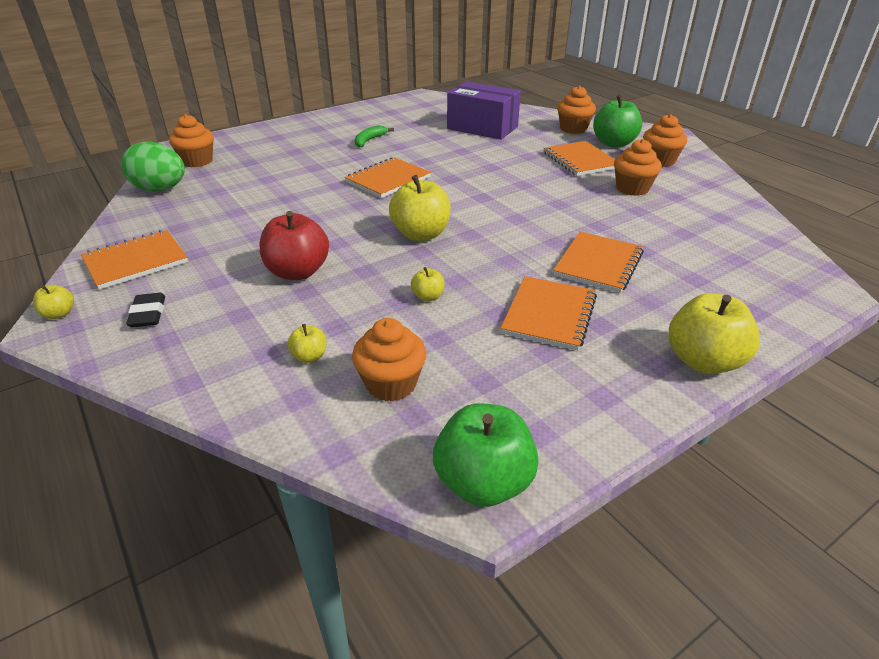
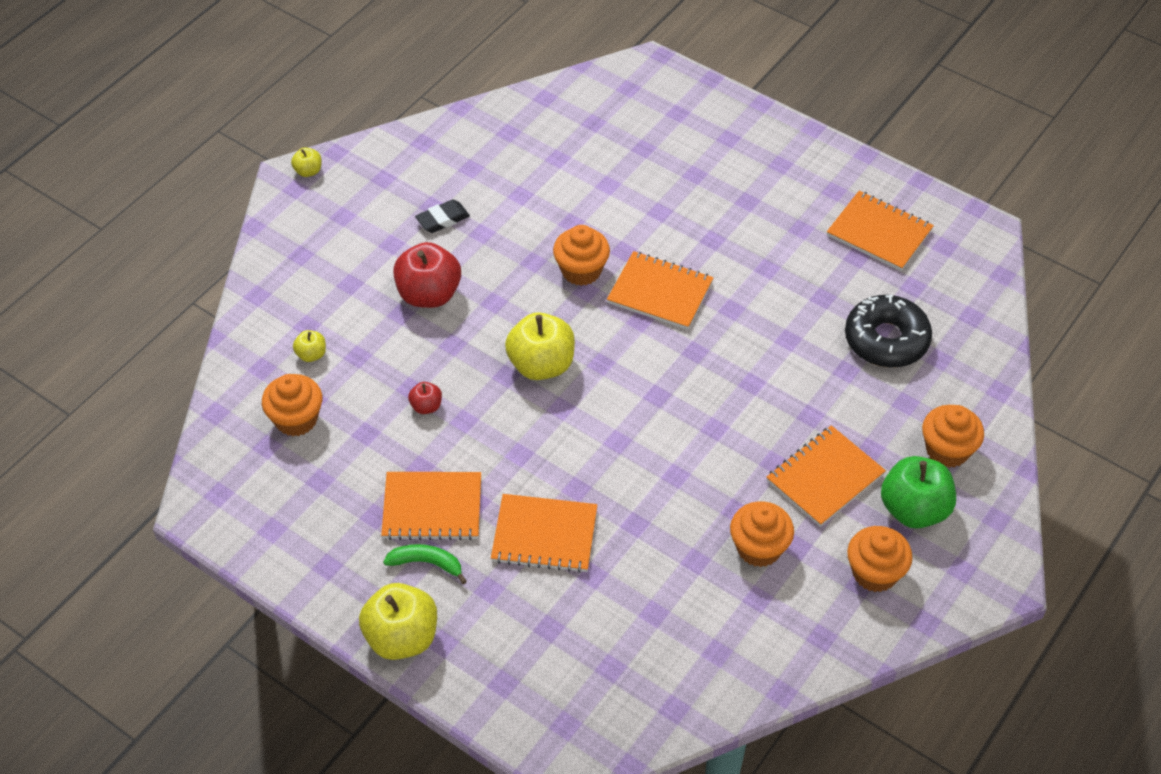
camera: 70 degrees right, 15 degrees up
orange notebook [81,230,188,290] -> orange notebook moved to [827,191,934,271]
green egg [121,142,185,192] -> none
black eraser [126,293,165,328] -> black eraser moved to [415,199,470,233]
orange cupcake [169,114,214,167] -> orange cupcake moved to [553,225,610,286]
green banana [355,125,394,148] -> green banana moved to [383,544,467,584]
yellow apple [411,267,445,301] -> red apple [408,382,442,414]
green apple [433,403,539,507] -> none
purple box [447,81,521,140] -> black donut [845,295,932,368]

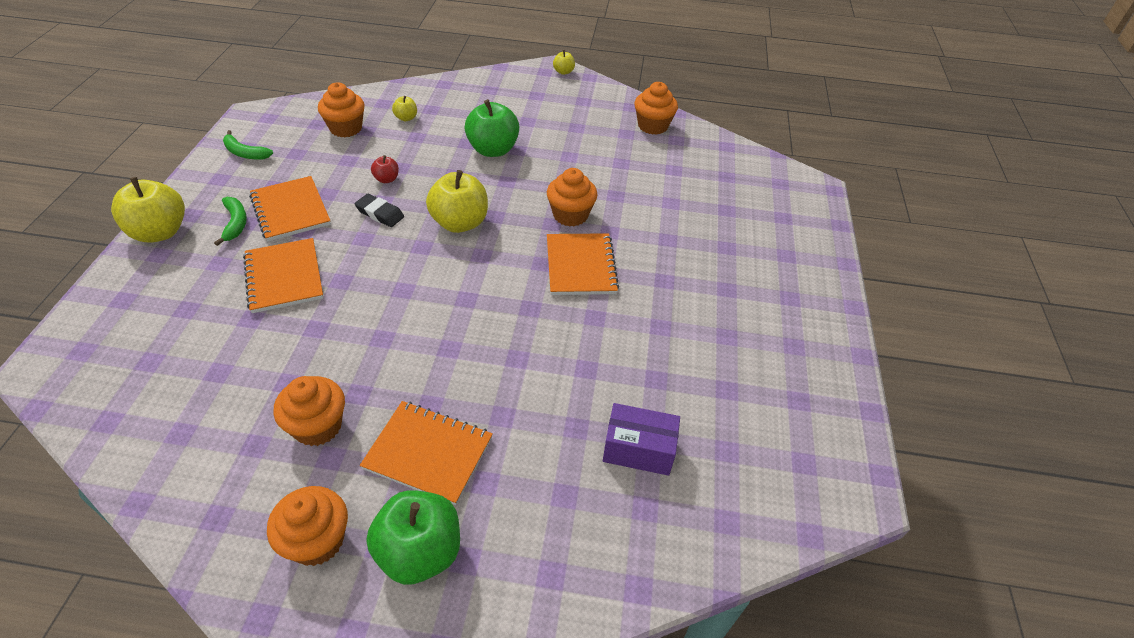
camera: 60 degrees right, 5 degrees down
red apple [393,242,461,308] -> green apple [465,99,519,157]
black eraser [415,199,470,233] -> black eraser moved to [355,194,404,227]
orange notebook [827,191,934,271] -> none
black donut [845,295,932,368] -> purple box [603,403,680,476]
orange cupcake [922,405,984,468] -> orange cupcake moved to [634,82,678,135]
none -> green banana [223,130,273,160]

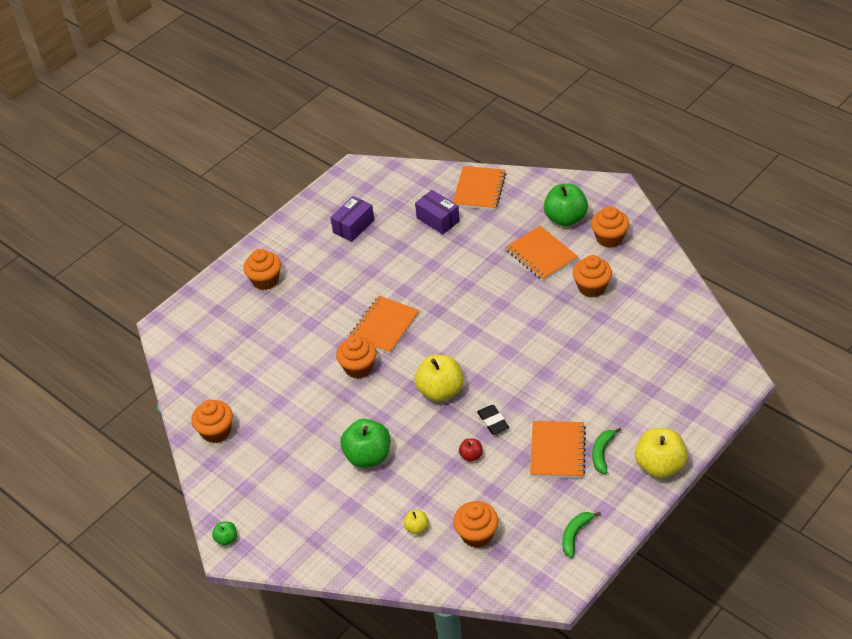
camera: 140 degrees left, 0 degrees up
green banana [223,130,273,160] -> green banana turned 120 degrees counterclockwise [562,512,601,558]
orange notebook [243,238,324,313] -> orange notebook moved to [453,166,506,210]
yellow apple [553,50,575,75] -> green apple [212,521,237,546]
none -> orange cupcake [243,249,281,290]
none -> purple box [330,196,374,242]

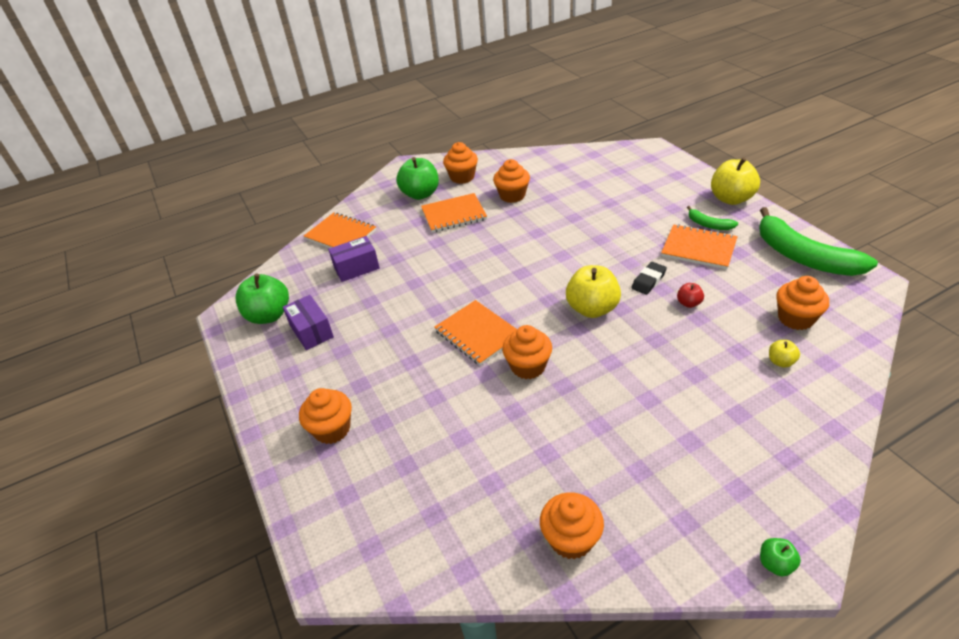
camera: 70 degrees left, 5 degrees down
green apple [340,419,390,468] -> green apple moved to [236,274,289,324]
black eraser [477,405,509,435] -> black eraser turned 45 degrees counterclockwise [631,262,667,295]
green banana [562,512,601,558] -> green banana [759,207,878,276], size x2.17

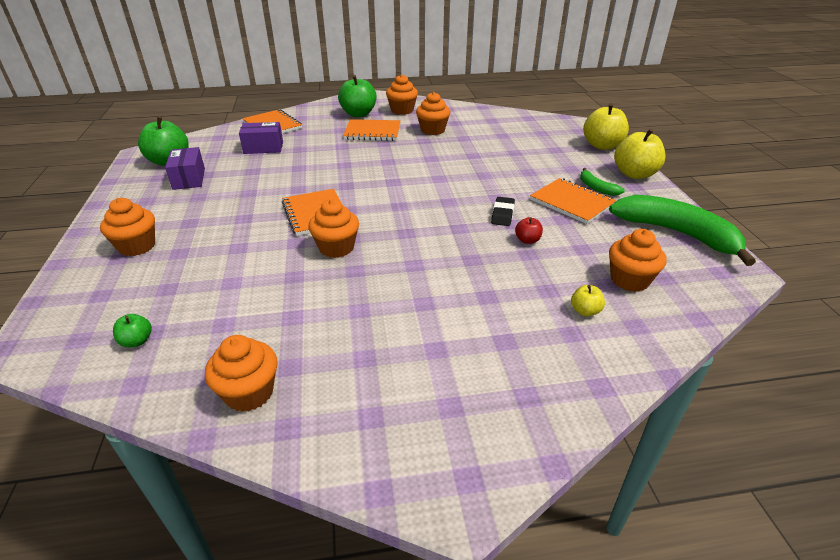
camera: 15 degrees right, 5 degrees down
yellow apple [566,265,621,318] -> yellow apple moved to [583,103,629,150]
black eraser [631,262,667,295] -> black eraser turned 45 degrees counterclockwise [491,197,515,226]
green banana [759,207,878,276] -> green banana turned 150 degrees clockwise [609,195,756,266]
green apple [760,538,801,577] -> green apple moved to [113,314,152,347]

